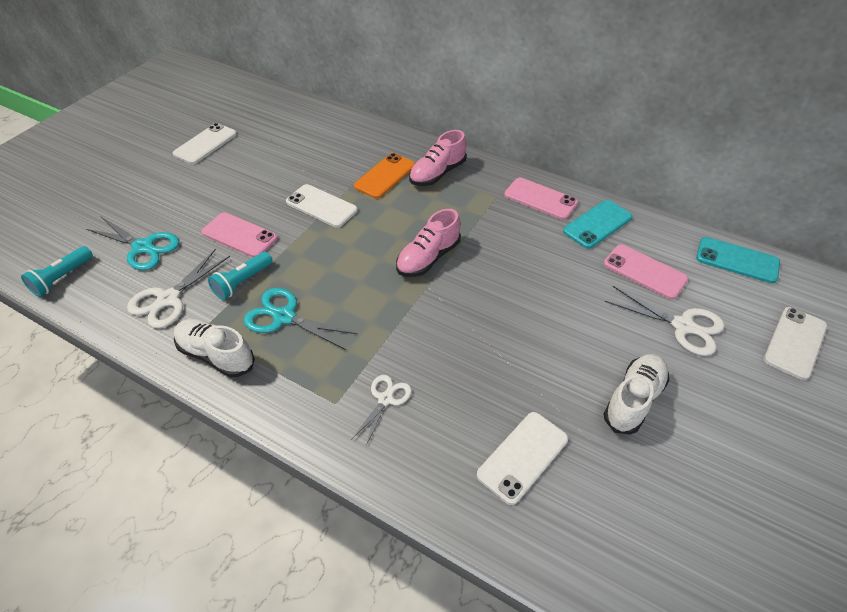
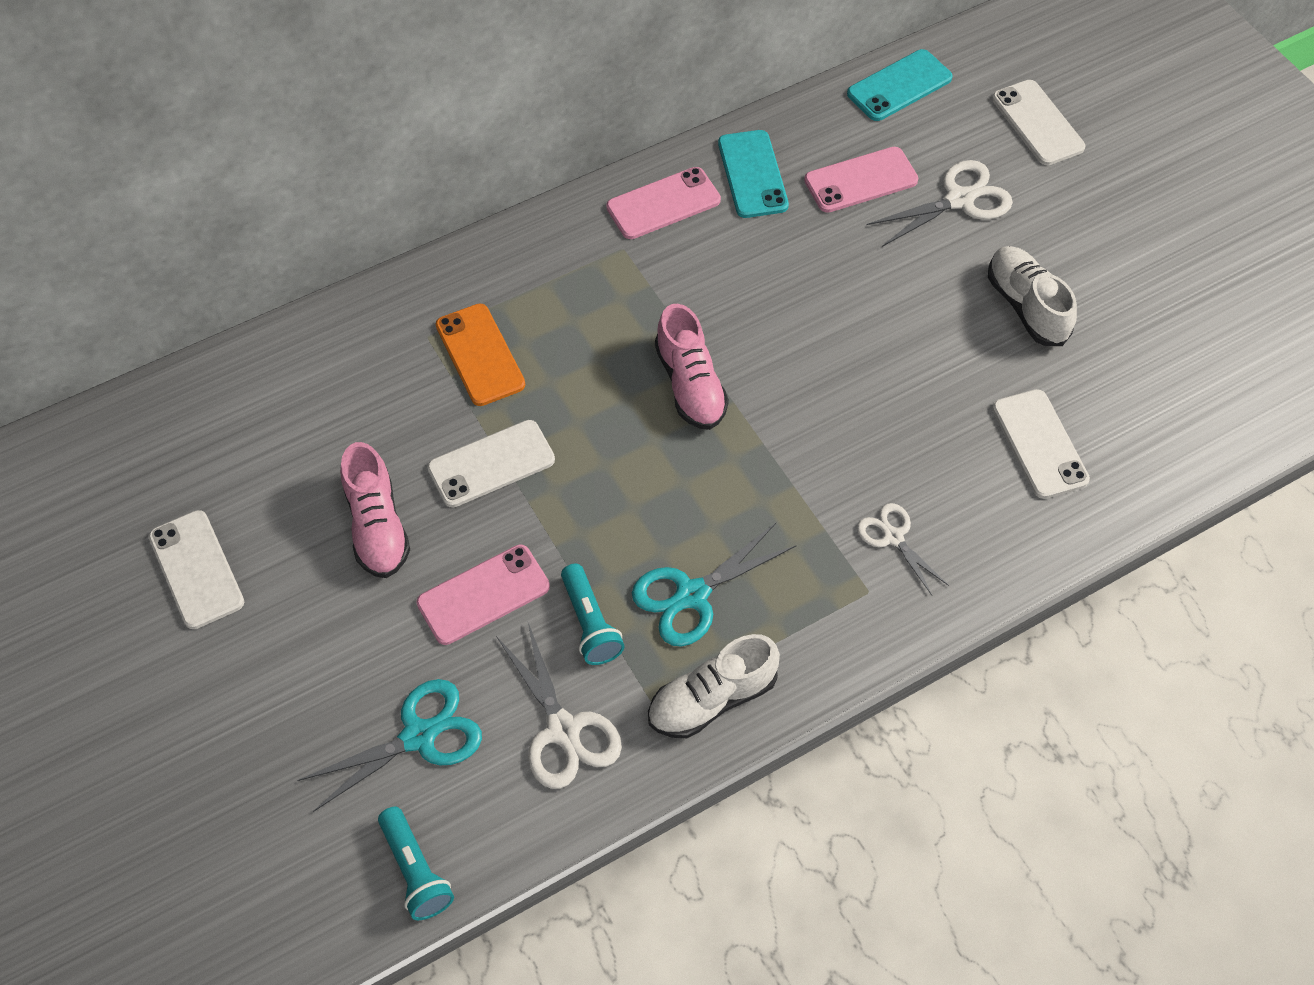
camera: 60 degrees left, 10 degrees up
pink shoe [409,130,467,186] -> pink shoe moved to [340,442,410,578]

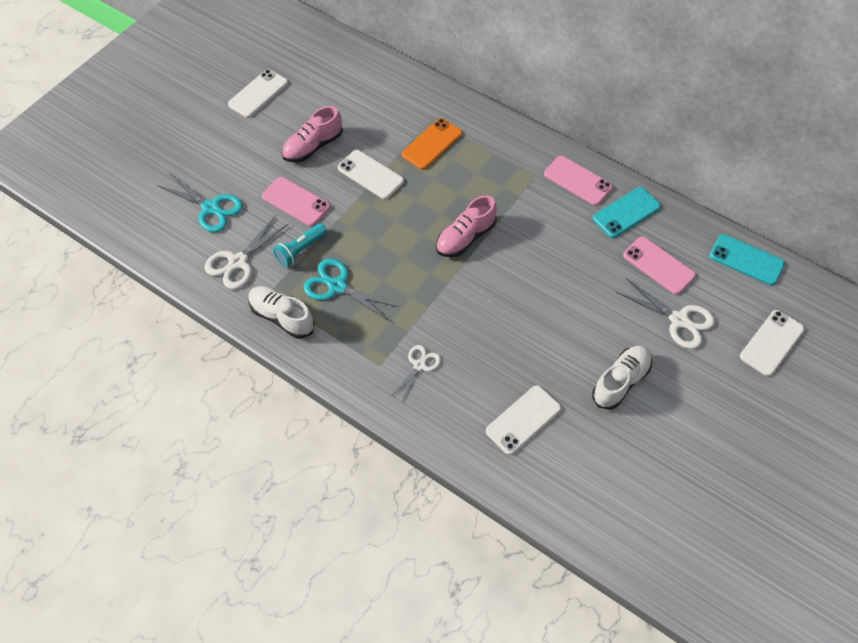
camera: 65 degrees right, 0 degrees up
turquoise flashlight [378,807,454,920] -> none

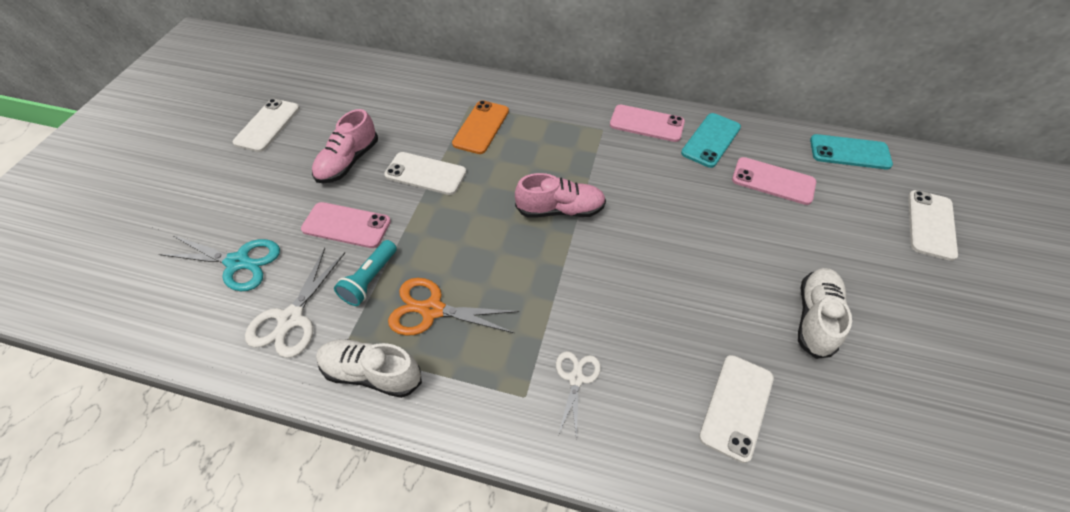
camera: 20 degrees left, 5 degrees down
turquoise scissors [303,258,399,321] -> orange scissors [388,278,519,336]
pink shoe [436,195,497,257] -> pink shoe turned 120 degrees counterclockwise [515,173,606,218]
white scissors [616,278,715,349] -> none

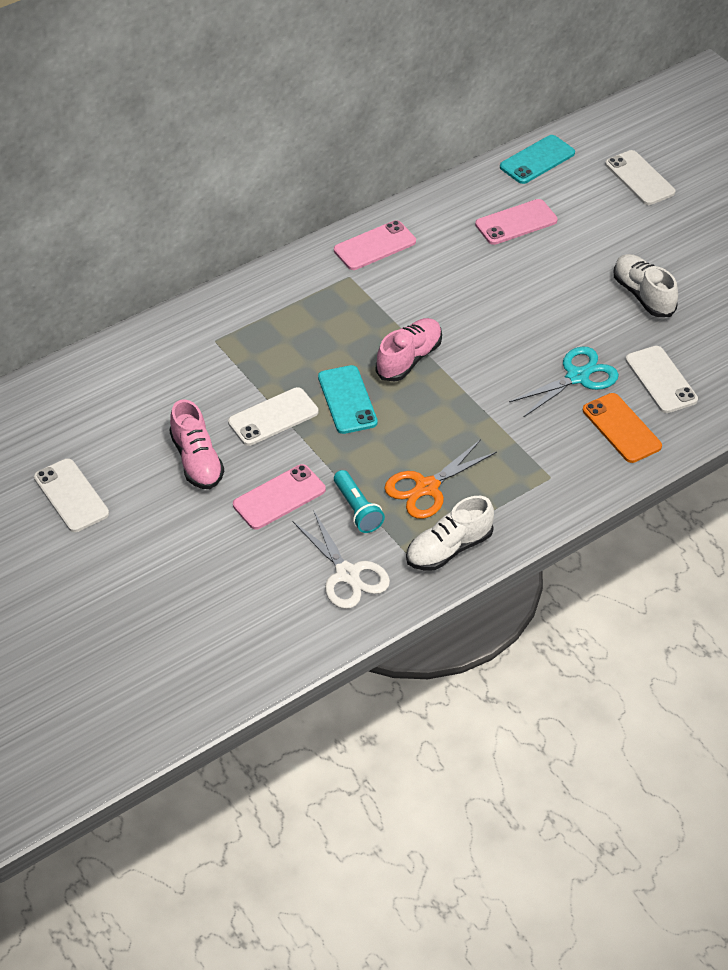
camera: 50 degrees left, 5 degrees down
turquoise scissors [159,235,280,291] -> turquoise scissors moved to [509,346,619,418]
orange phone [452,100,509,154] -> orange phone moved to [583,393,662,463]
white scissors [556,351,601,437] -> none
turquoise phone [681,113,741,168] -> turquoise phone moved to [318,365,378,434]

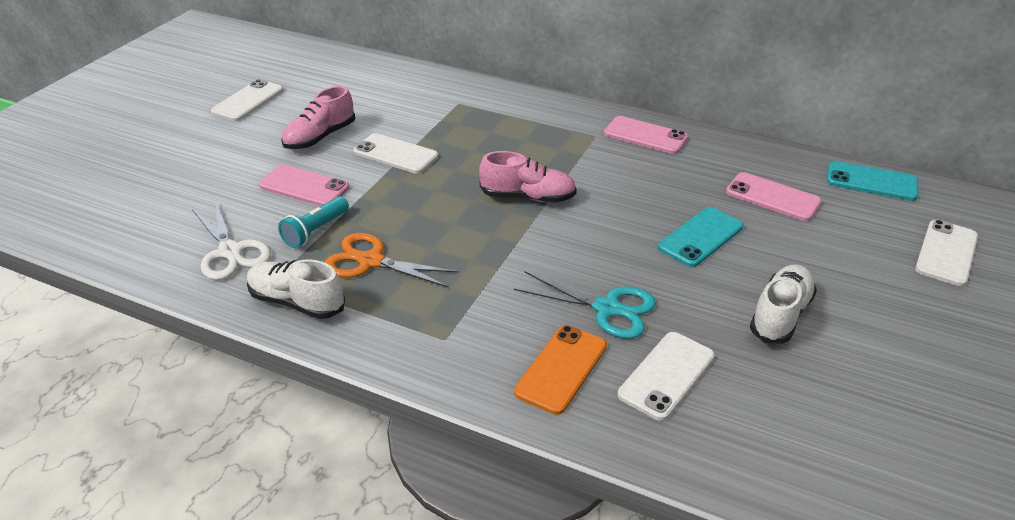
camera: 60 degrees right, 10 degrees down
white scissors [292,510,390,609] -> white scissors turned 60 degrees counterclockwise [192,202,271,280]
turquoise phone [318,365,378,434] -> turquoise phone moved to [658,207,743,267]

